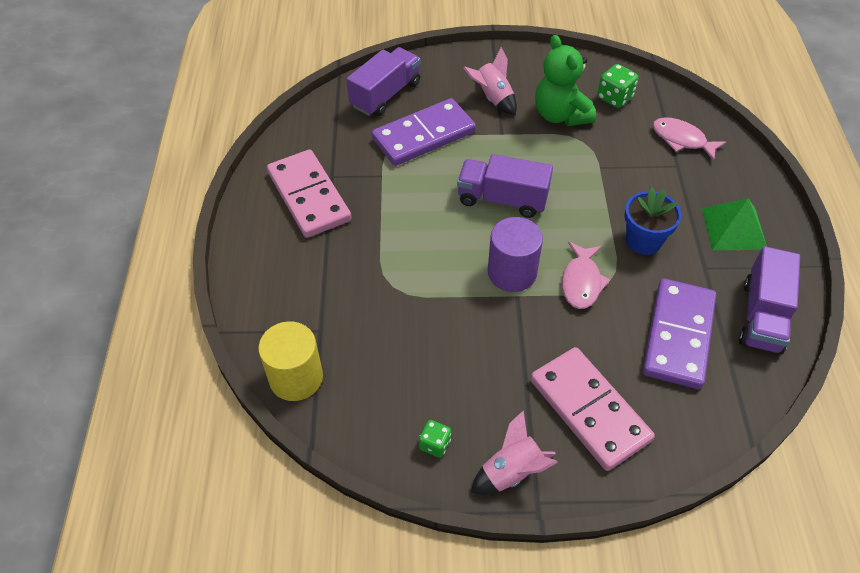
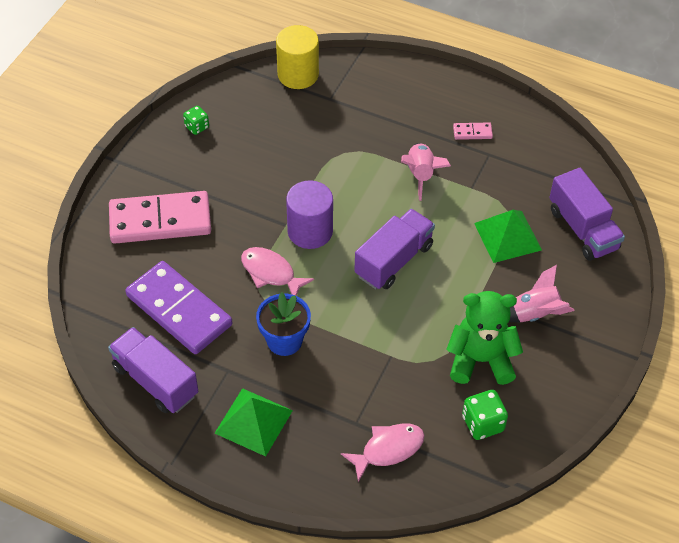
camera: 115 degrees right, 0 degrees up
pink domino [267,149,352,238] -> pink domino [453,122,493,140], size x0.41
purple domino [372,98,476,166] -> green pyramid [474,210,542,263]
pink rocket [471,410,558,494] -> pink rocket moved to [401,143,451,201]

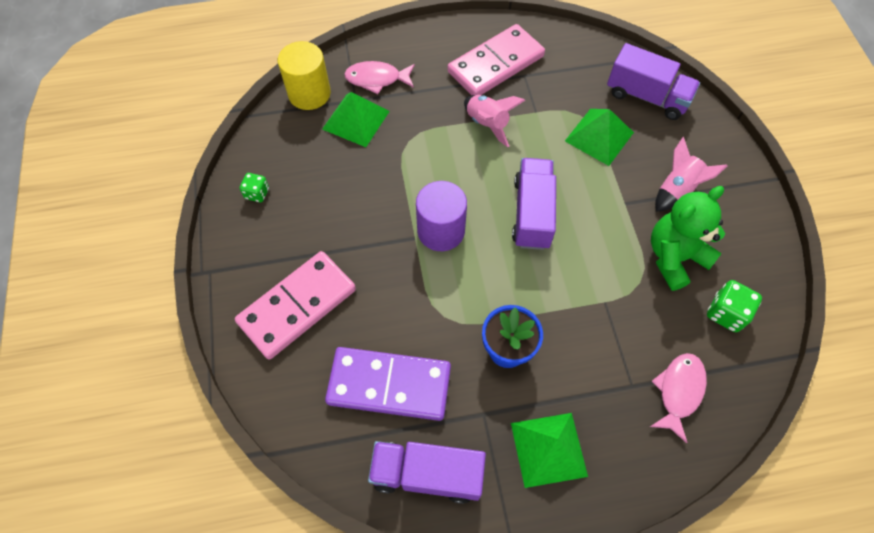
camera: 35 degrees left, 10 degrees up
pink fish [241,247,314,296] -> pink fish moved to [344,61,415,94]
pink domino [453,122,493,140] -> pink domino [448,24,545,95], size x2.47
none -> green pyramid [322,92,390,147]

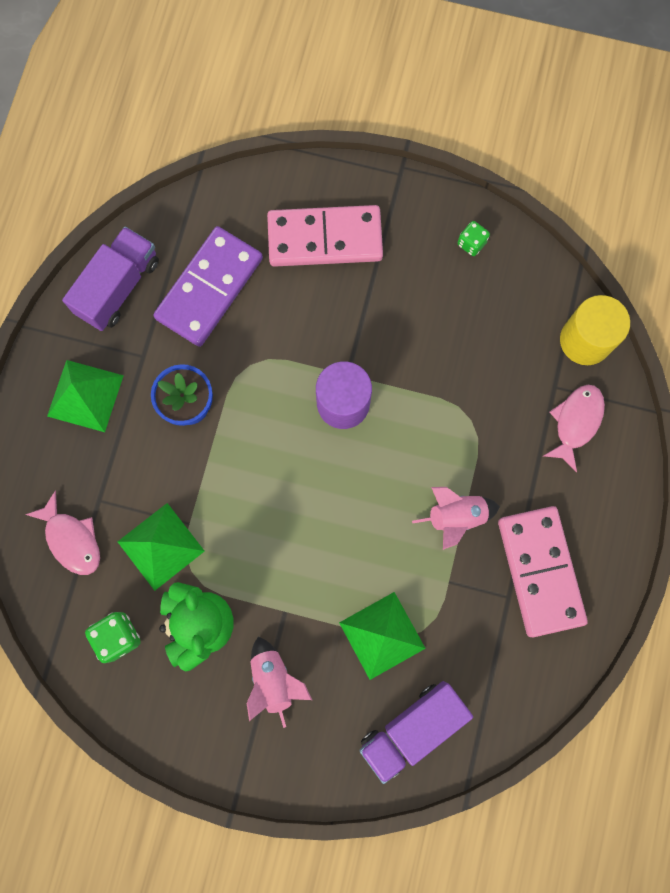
camera: 115 degrees right, 15 degrees up
pink domino [235,251,356,360] -> pink domino turned 75 degrees counterclockwise [267,205,383,267]
green pyramid [322,92,390,147] -> green pyramid moved to [118,503,205,591]
purple truck [512,158,556,250] -> none

